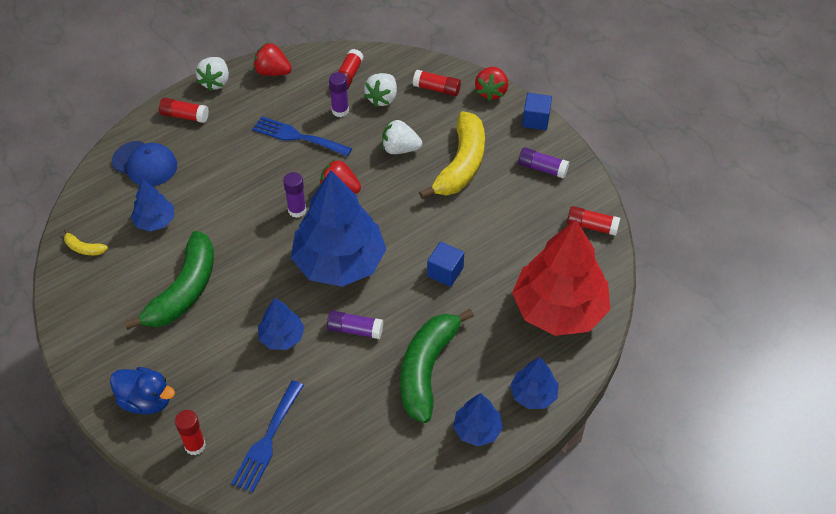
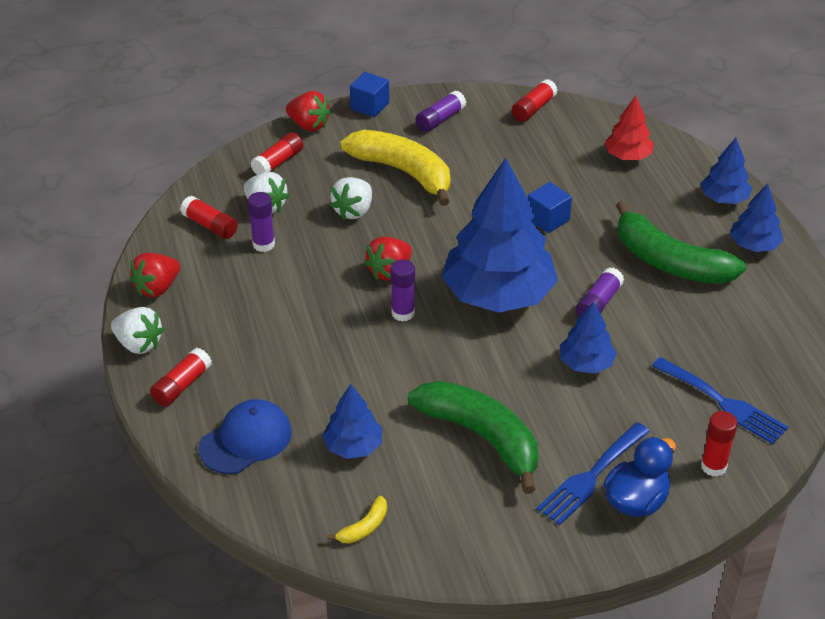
camera: 70 degrees left, 10 degrees down
blue fork [252,116,352,157] -> blue fork moved to [537,422,650,525]
red tree [512,219,610,336] -> red tree [605,96,654,160], size x0.48

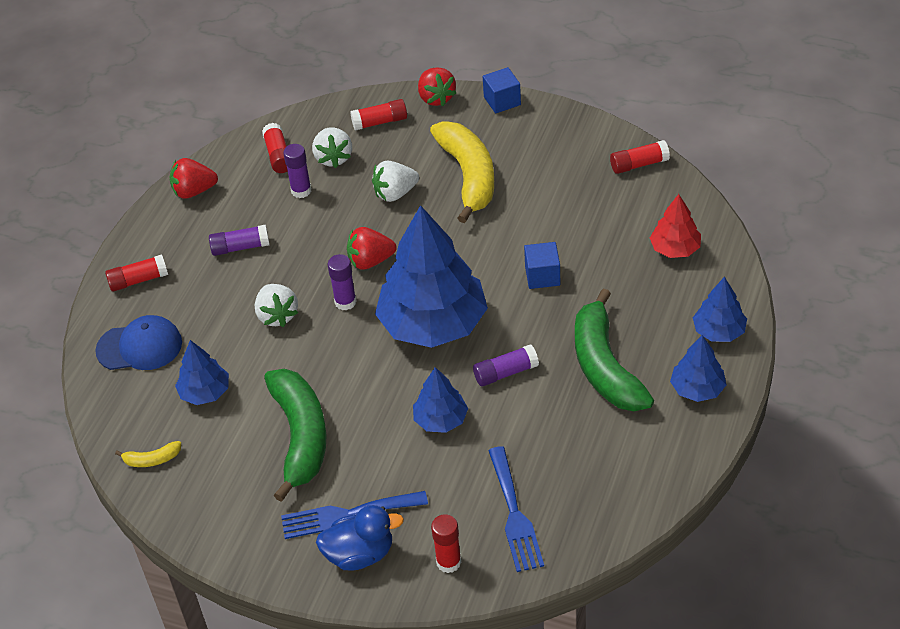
camera: 40 degrees right, 5 degrees up
white strawberry [111,307,164,354] -> white strawberry moved to [255,284,298,327]
purple glue stick [416,90,466,132] -> purple glue stick moved to [209,225,270,256]

